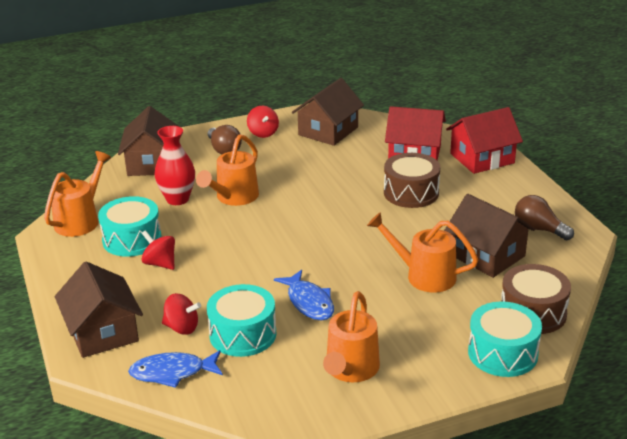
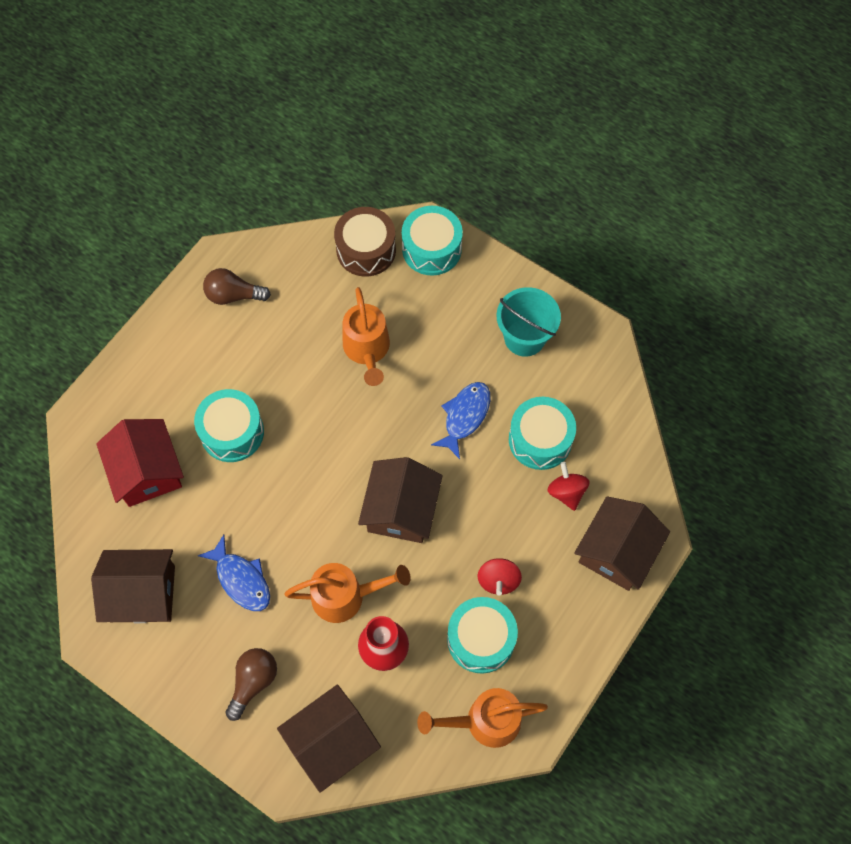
camera: 125 degrees left, 35 degrees up
blue fish [128,350,223,388] -> blue fish moved to [198,535,270,611]
red spinning top [247,106,279,138] -> none
orange watering can [323,291,380,382] -> turquoise bucket [496,287,561,357]
brown drum [384,153,440,208] -> turquoise drum [194,389,264,462]
brown house [444,194,535,278] -> brown house moved to [358,457,443,543]
red house [446,107,523,174] -> none
brown light bulb [515,195,574,240] -> brown light bulb turned 90 degrees clockwise [203,268,271,305]

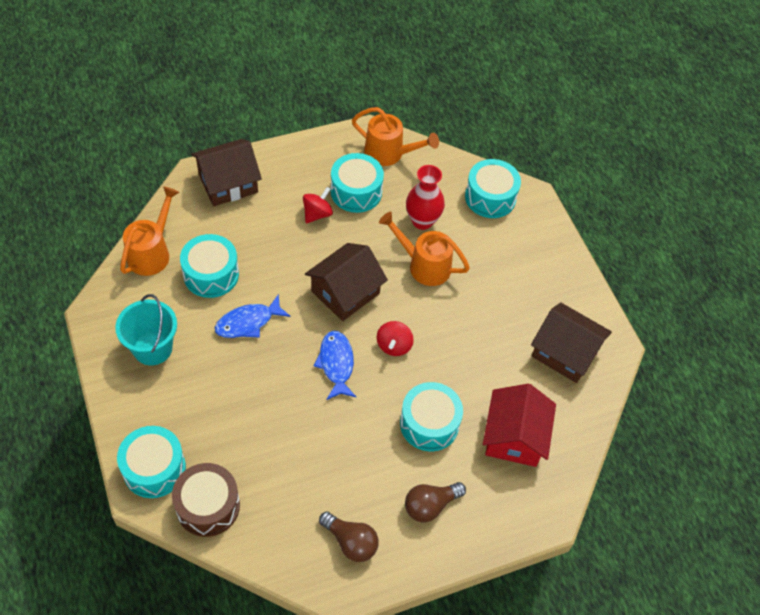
camera: 150 degrees left, 10 degrees down
blue fish [198,535,270,611] -> blue fish moved to [314,331,356,400]
brown light bulb [225,648,277,721] -> brown light bulb moved to [405,482,466,522]
brown house [277,685,381,793] -> turquoise drum [465,159,521,218]
orange watering can [343,287,390,386] -> orange watering can moved to [120,186,179,276]
red spinning top [548,462,589,511] -> red spinning top moved to [377,321,414,356]

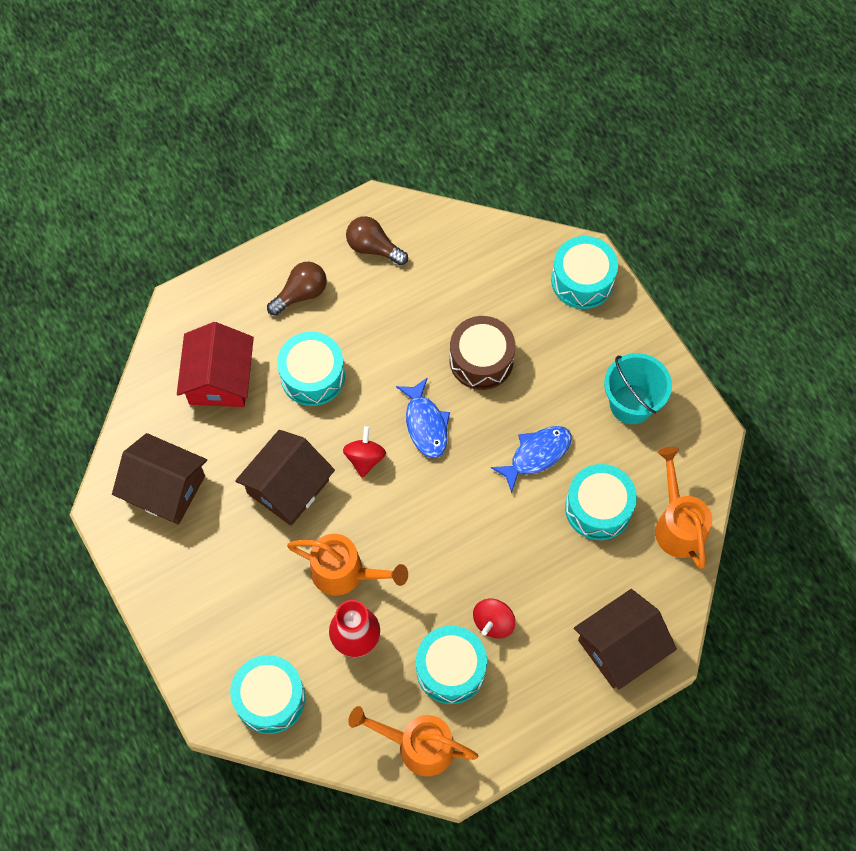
camera: 175 degrees right, 10 degrees up
orange watering can [120,186,179,276] -> orange watering can turned 150 degrees clockwise [655,447,712,569]
brown drum [172,463,240,537] -> brown drum moved to [450,316,515,390]
brown house [305,243,388,321] -> brown house moved to [235,430,335,526]

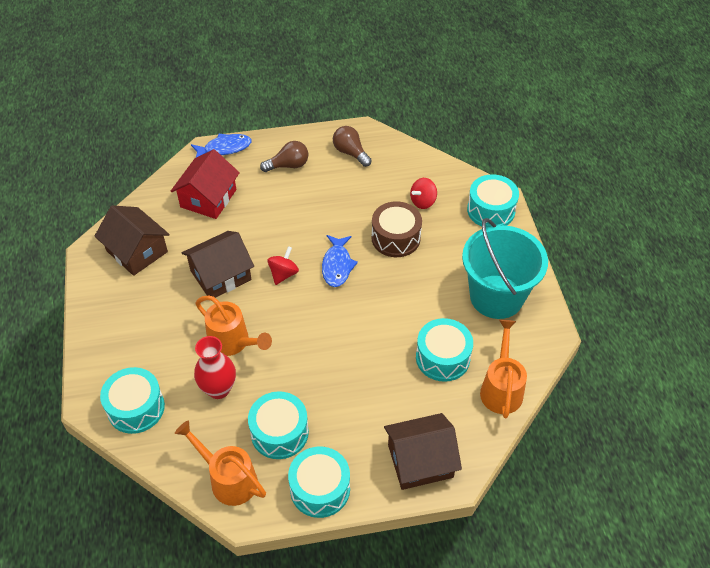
camera: 20 degrees right, 15 degrees down
turquoise drum [277,332,345,406] -> turquoise drum moved to [288,446,350,518]
red spinning top [473,599,515,638] -> red spinning top moved to [410,178,437,209]
blue fish [491,426,572,493] -> blue fish moved to [191,134,252,157]
turquoise bucket [604,353,672,424] -> turquoise bucket [462,218,548,319], size x1.55

